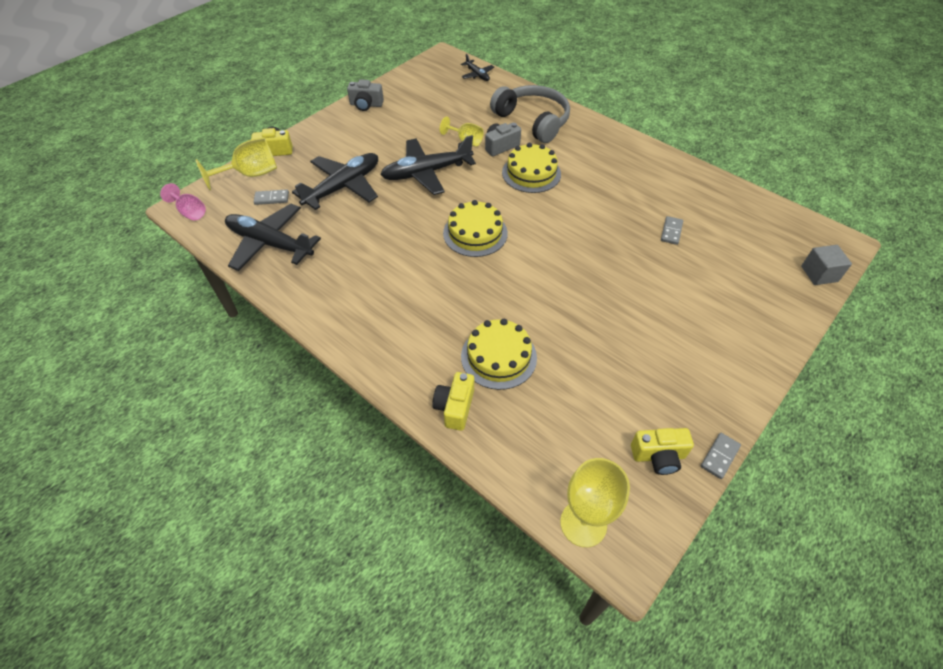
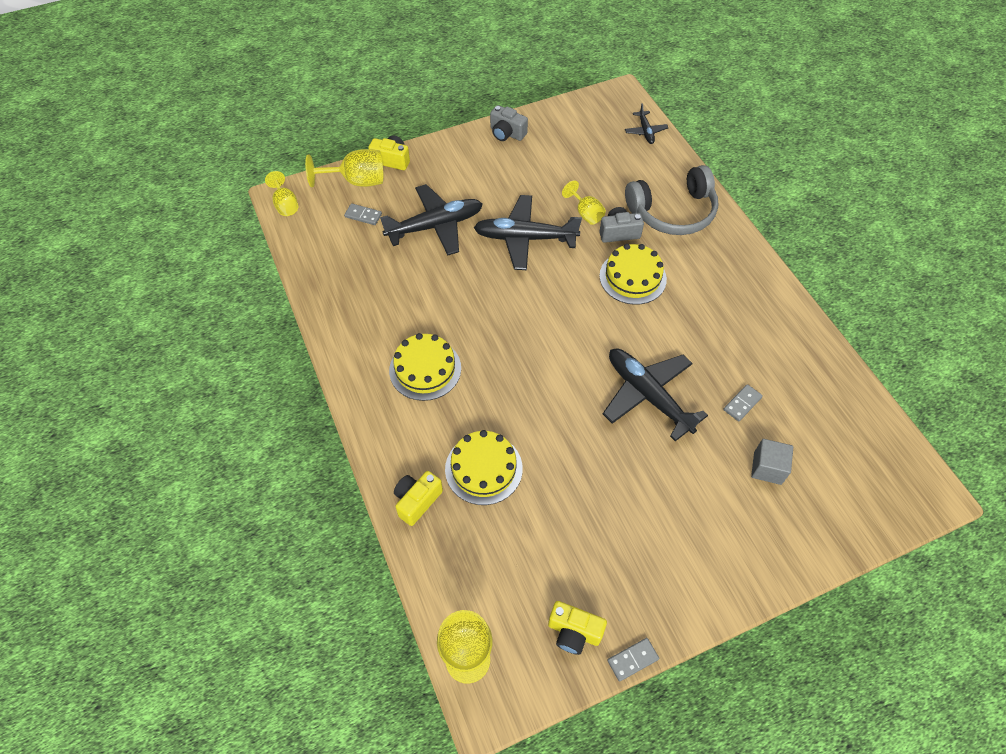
camera: 25 degrees right, 5 degrees up
pink goblet [160,183,206,220] -> yellow goblet [265,171,298,216]
black plane [225,204,321,271] -> black plane moved to [603,348,708,441]
yellow cake [443,200,508,257] -> yellow cake moved to [389,333,461,401]
grey headphones [490,85,570,143] -> grey headphones turned 90 degrees clockwise [625,165,718,235]
grey cube [801,245,852,285] -> grey cube moved to [751,439,793,485]

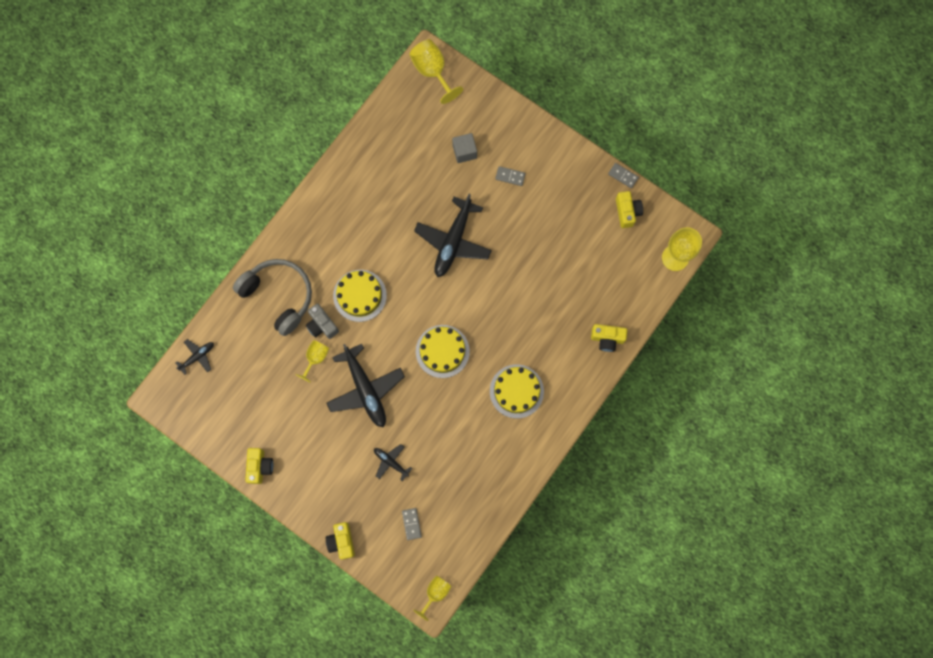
camera: 120 degrees left, 20 degrees up
yellow goblet [305,149,383,187] -> yellow goblet moved to [409,39,463,104]
black plane [380,184,483,256] -> black plane [374,444,412,481], size x0.49
yellow cake [445,430,523,505] -> yellow cake moved to [416,325,470,378]
grey camera [490,105,528,141] -> yellow camera [245,448,273,484]
grey domino [723,384,763,421] -> grey domino moved to [495,166,526,186]

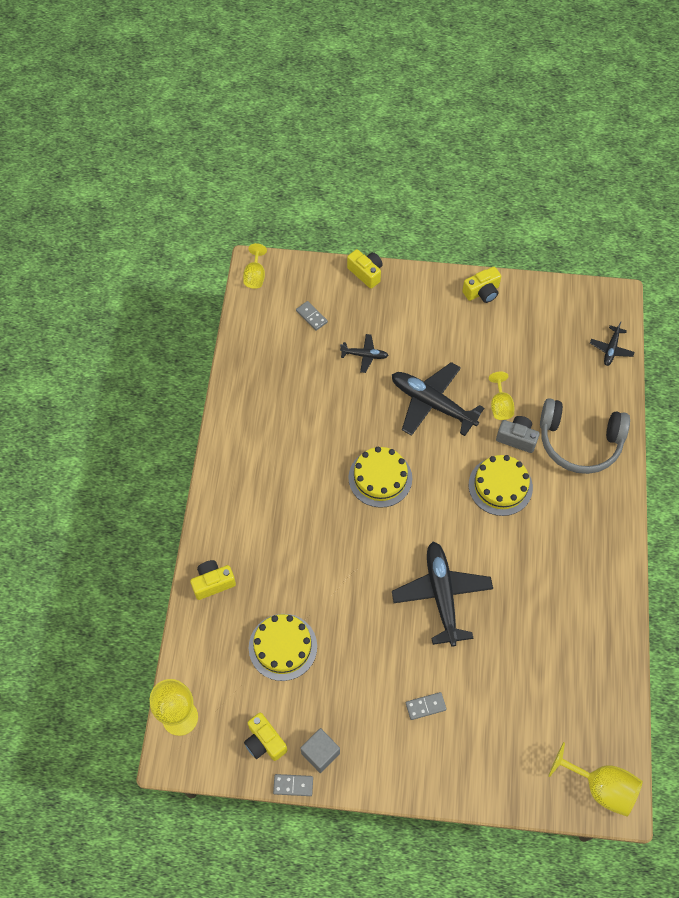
camera: 150 degrees right, 15 degrees down
yellow camera [245,448,273,484] -> yellow camera turned 90 degrees counterclockwise [462,267,501,303]
grey cube [452,133,477,163] -> grey cube moved to [300,728,340,773]
yellow cake [490,364,544,418] -> yellow cake moved to [249,614,317,681]

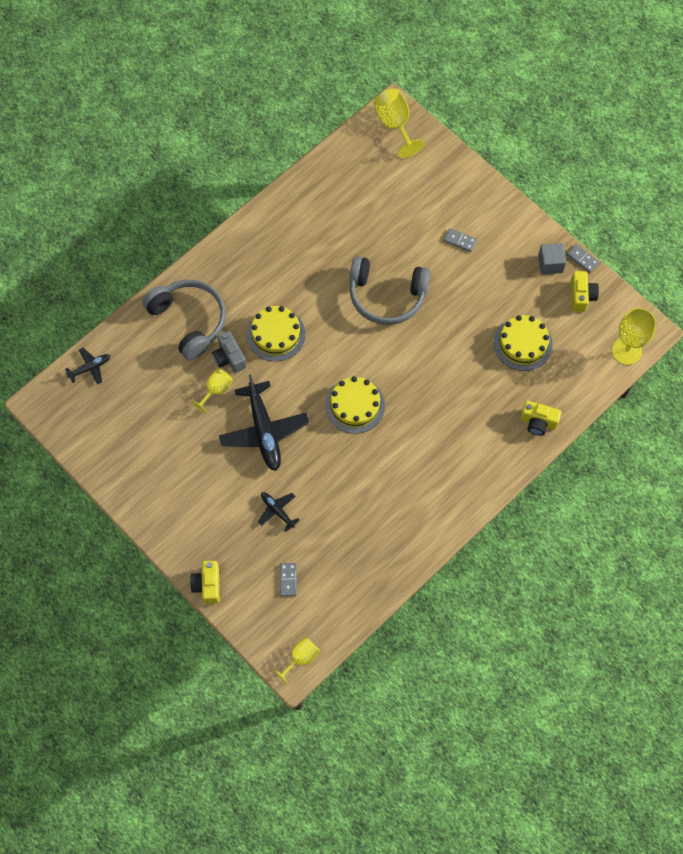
camera: 140 degrees left, 5 degrees up
black plane [392,542,493,647] -> grey headphones [350,256,431,325]
yellow camera [462,267,501,303] -> none

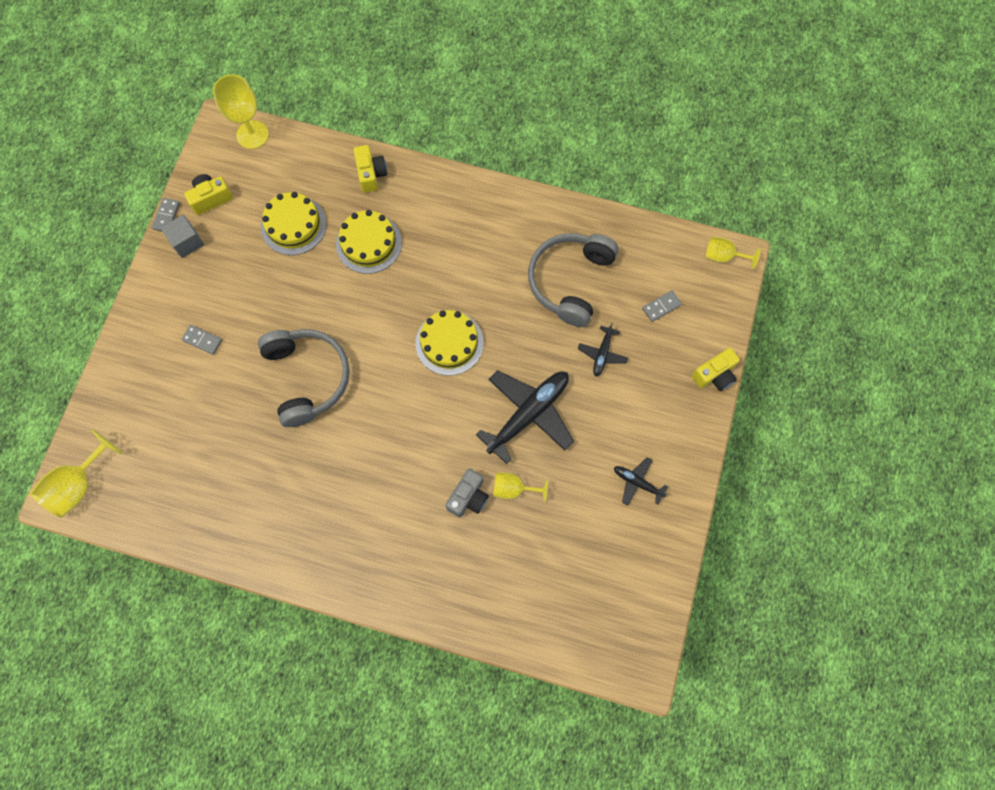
camera: 120 degrees left, 5 degrees up
black plane [65,348,110,385] -> black plane moved to [614,457,668,506]
grey headphones [142,280,226,361] -> grey headphones moved to [528,233,618,327]
yellow cake [247,306,305,361] -> yellow cake moved to [336,210,402,274]
grey domino [443,228,477,252] -> grey domino turned 60 degrees counterclockwise [181,325,222,355]

